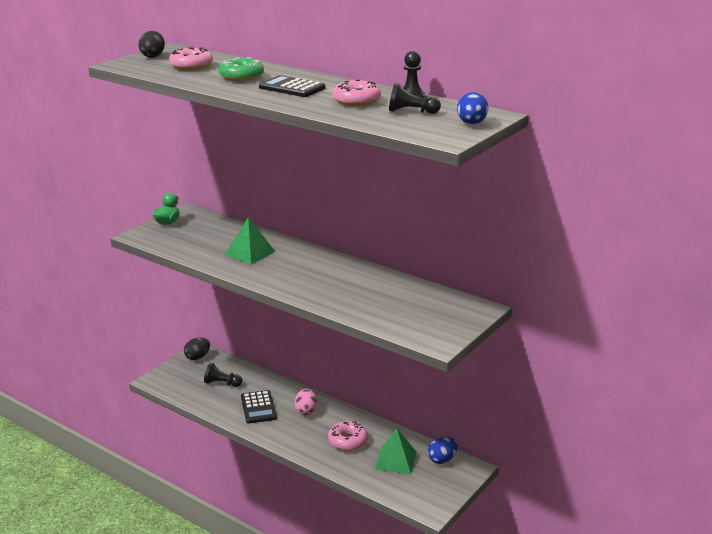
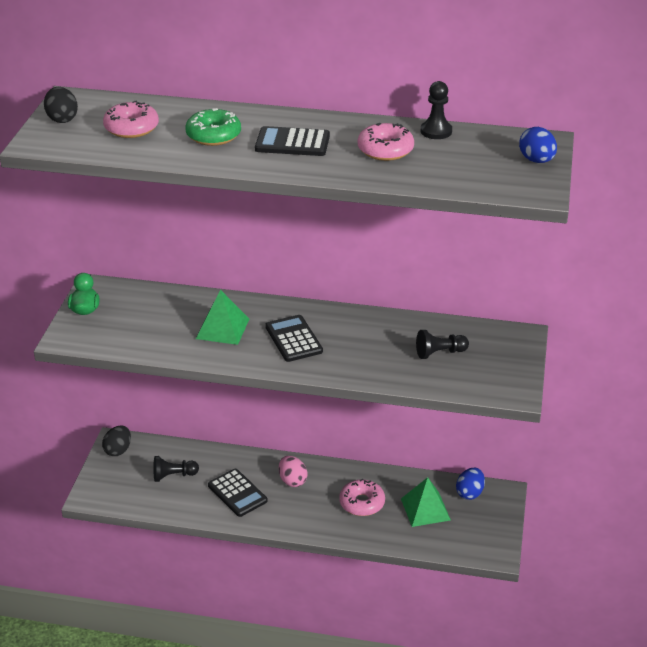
camera: 25 degrees left, 10 degrees up
black pawn [389,82,441,114] -> black pawn moved to [416,330,469,359]
none -> black calculator [265,315,323,362]

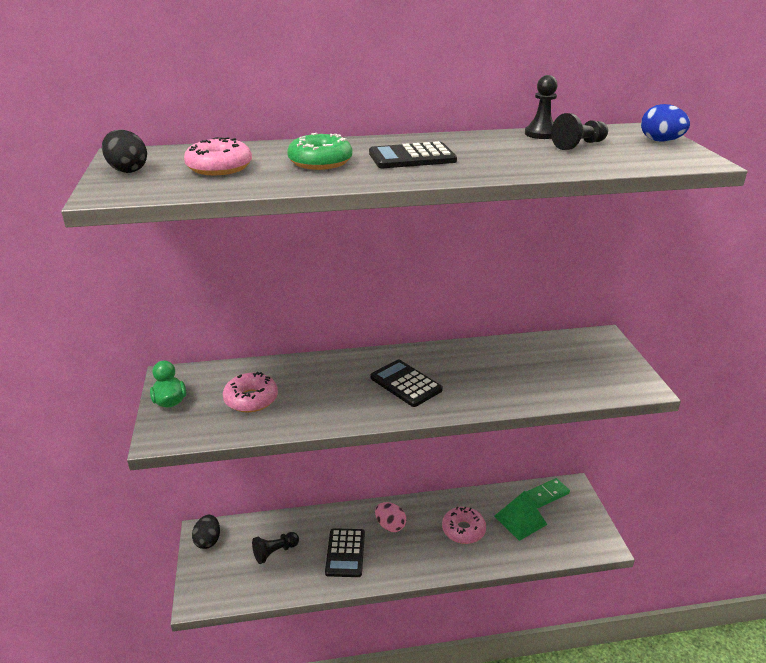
camera: 20 degrees left, 5 degrees down
green pyramid [196,290,249,345] -> none
black calculator [208,469,268,517] -> black calculator turned 60 degrees clockwise [325,528,365,577]
pink donut [358,123,414,161] -> pink donut moved to [223,372,278,412]
black pawn [416,330,469,359] -> black pawn moved to [551,113,608,150]
blue egg [456,468,485,500] -> green domino [526,478,570,508]

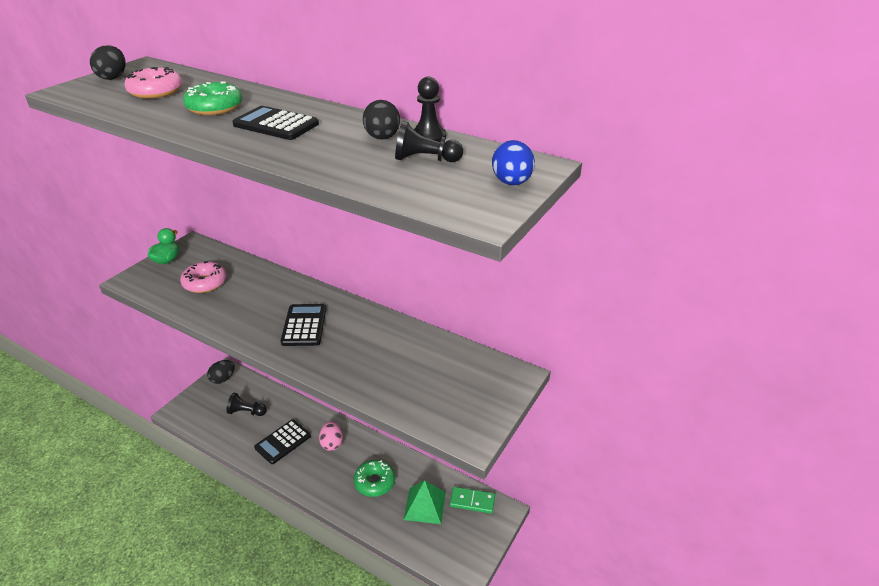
camera: 40 degrees right, 5 degrees up
pink donut [442,507,486,544] -> green donut [354,460,395,497]
none -> black egg [363,100,400,140]

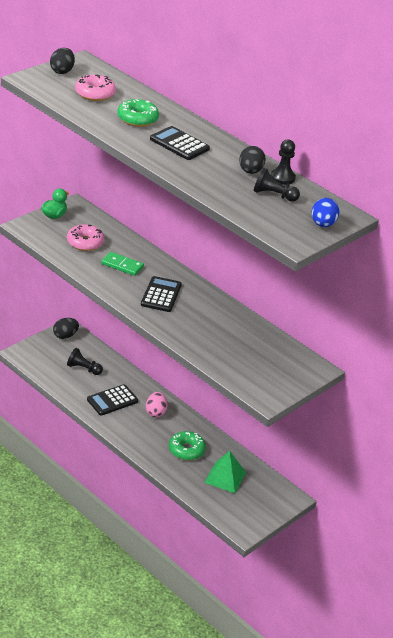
camera: 10 degrees right, 0 degrees up
green domino [450,487,495,514] -> green domino moved to [101,252,144,276]

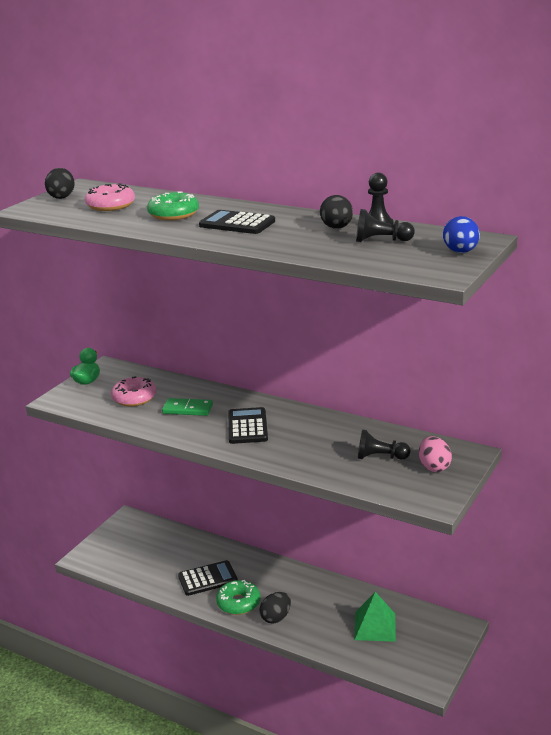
camera: 10 degrees left, 10 degrees down
black egg [53,318,79,339] -> black egg moved to [259,592,291,624]
black pawn [67,348,103,375] -> black pawn moved to [358,429,410,460]
black calculator [87,384,138,416] -> black calculator turned 150 degrees counterclockwise [178,560,238,596]
pink egg [146,392,168,417] -> pink egg moved to [419,436,452,472]
green donut [169,431,206,460] -> green donut moved to [216,580,260,615]

